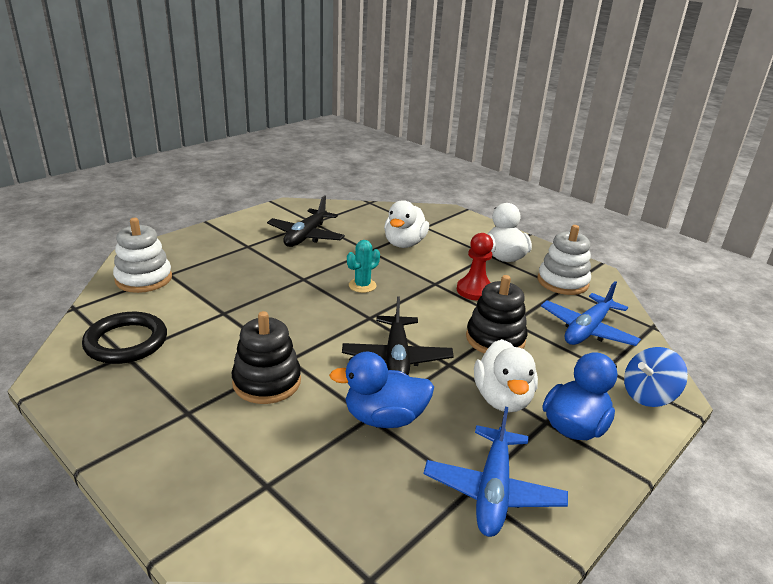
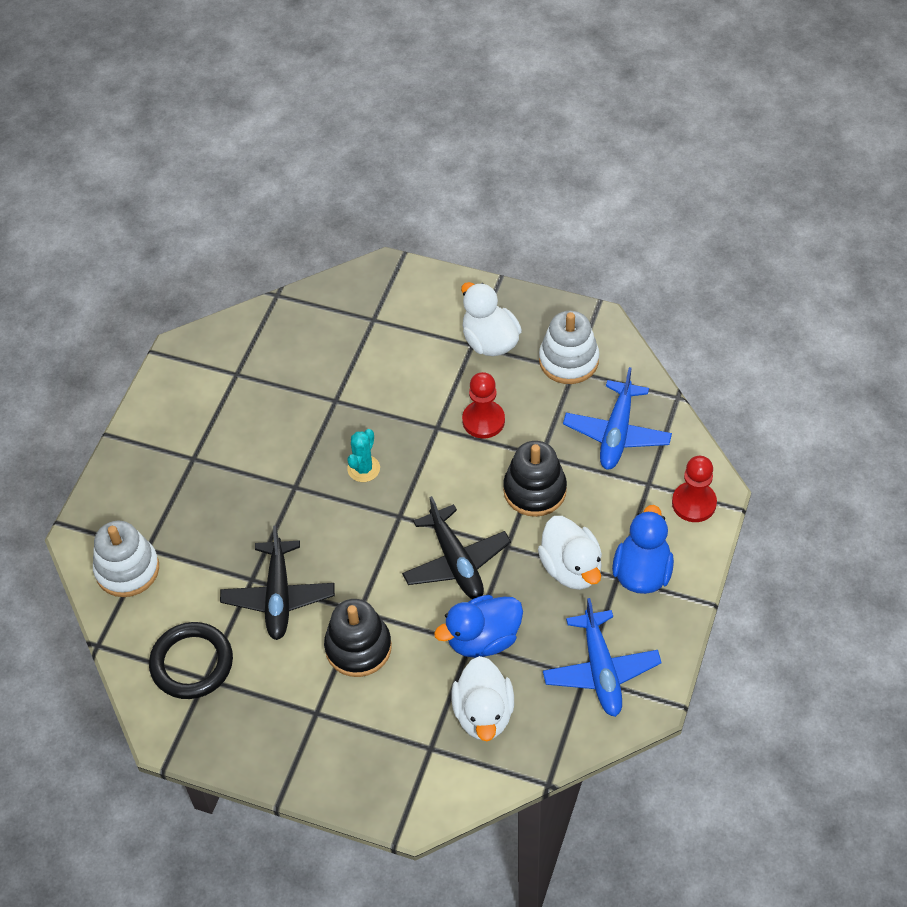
camera: 20 degrees left, 25 degrees up
black plane [267,195,345,247] -> black plane moved to [220,526,335,640]
white duck [384,200,429,248] -> white duck moved to [451,656,514,741]
blue spinning top [624,347,688,407] -> red pawn [672,456,717,522]

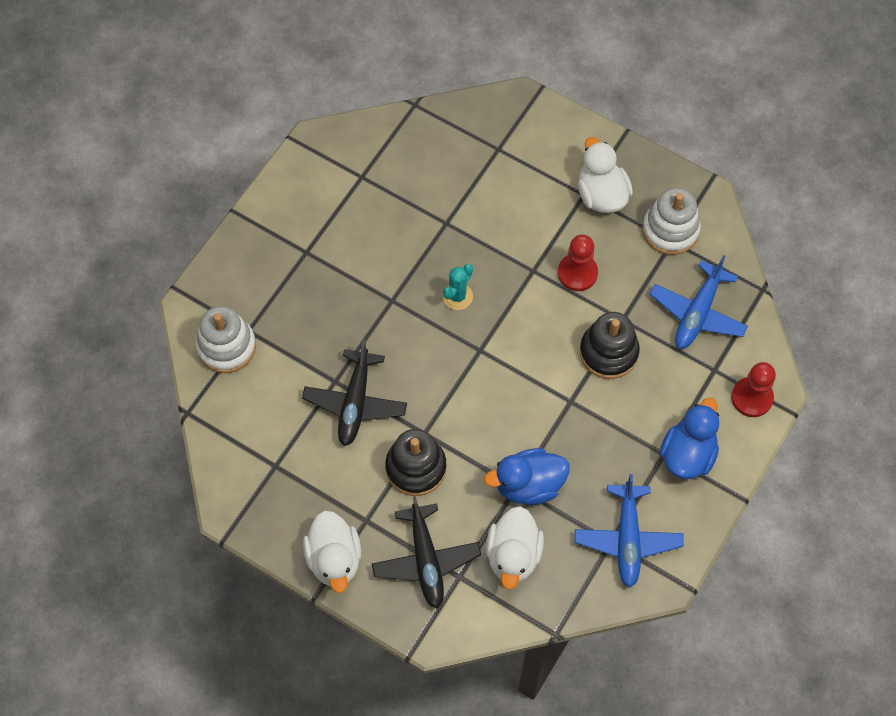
camera: 10 degrees right, 10 degrees up
black ring [149,622,233,699] -> none
black plane [402,496,511,599] -> black plane moved to [372,496,481,608]
white duck [538,516,602,590] -> white duck moved to [303,510,361,593]

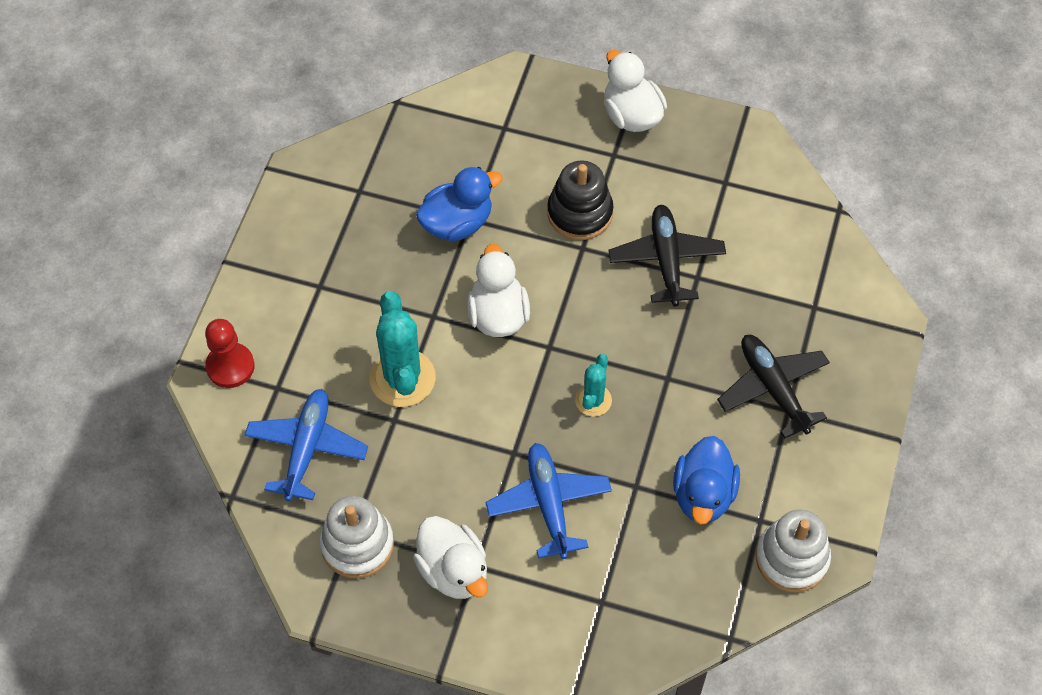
camera: 165 degrees right, 5 degrees down
white stacking toy [196,306,256,373] -> white stacking toy moved to [756,510,831,592]
black plane [372,496,481,608] -> black plane moved to [717,335,830,439]
white duck [486,506,544,589] -> white duck moved to [467,244,530,337]
red pawn [558,234,598,291] -> none
blue plane [575,474,684,588] -> blue plane moved to [485,443,612,559]
black stacking toy [580,312,640,379] -> turquoise cactus [370,291,436,407]
blue duck [660,398,719,479] -> blue duck moved to [673,436,740,525]

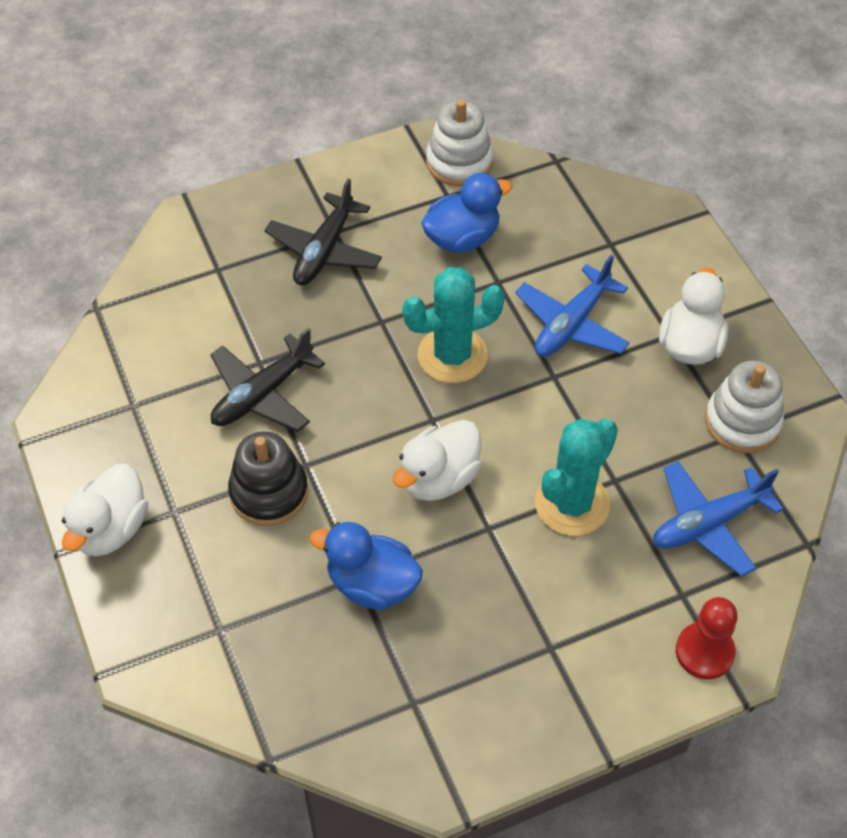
camera: 130 degrees left, 5 degrees down
turquoise cactus [575,354,612,417] -> turquoise cactus [402,267,505,383], size x1.81

